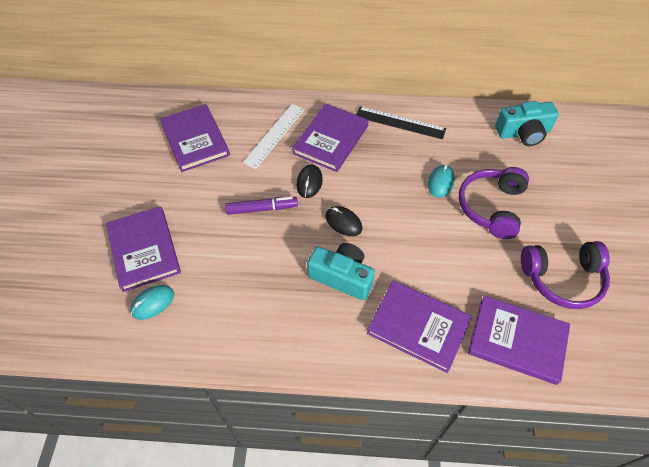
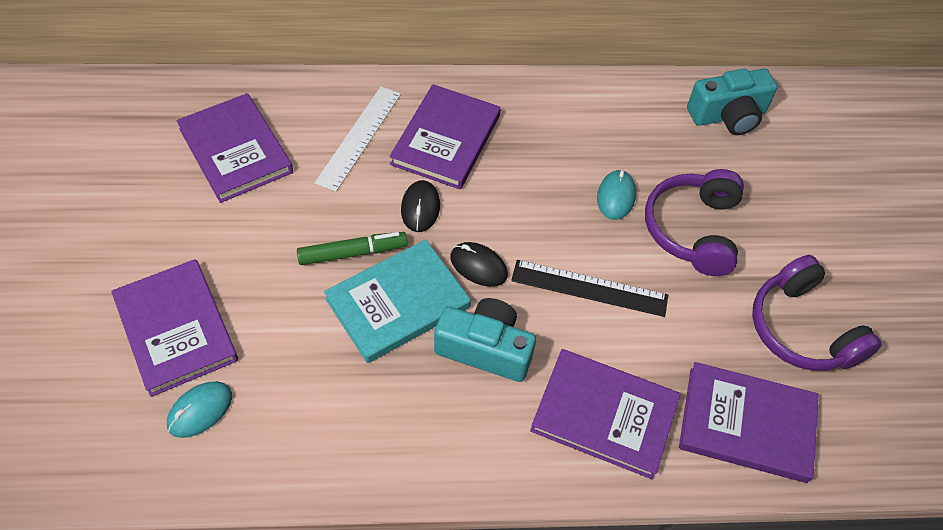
camera: 10 degrees left, 0 degrees up
purple marker [225,197,298,215] -> green marker [297,232,408,265]
black ruler [356,106,446,139] -> black ruler moved to [511,260,668,317]
purple headphones [521,241,610,309] -> purple headphones turned 75 degrees clockwise [752,255,882,371]
none -> turquoise book [324,240,471,363]

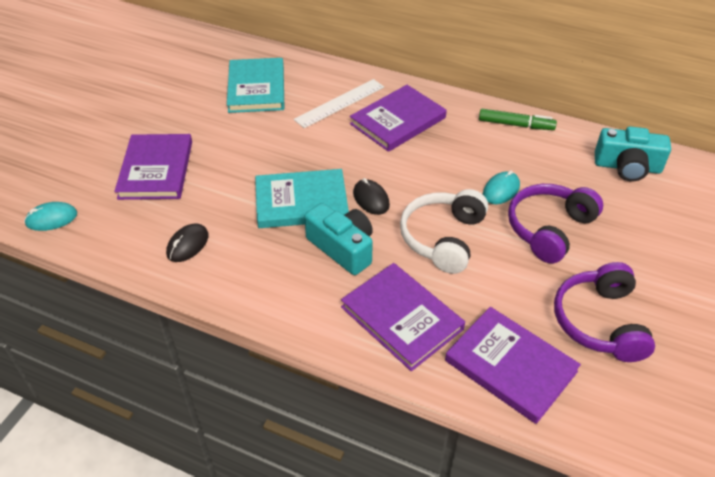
camera: 30 degrees right, 10 degrees down
turquoise mouse [167,381,232,438] -> turquoise mouse moved to [24,202,77,231]
purple book [176,93,293,203] -> turquoise book [227,58,284,113]
green marker [297,232,408,265] -> green marker moved to [479,109,557,130]
black mouse [401,180,440,232] -> black mouse moved to [166,224,209,262]
black ruler [511,260,668,317] -> white headphones [400,189,488,274]

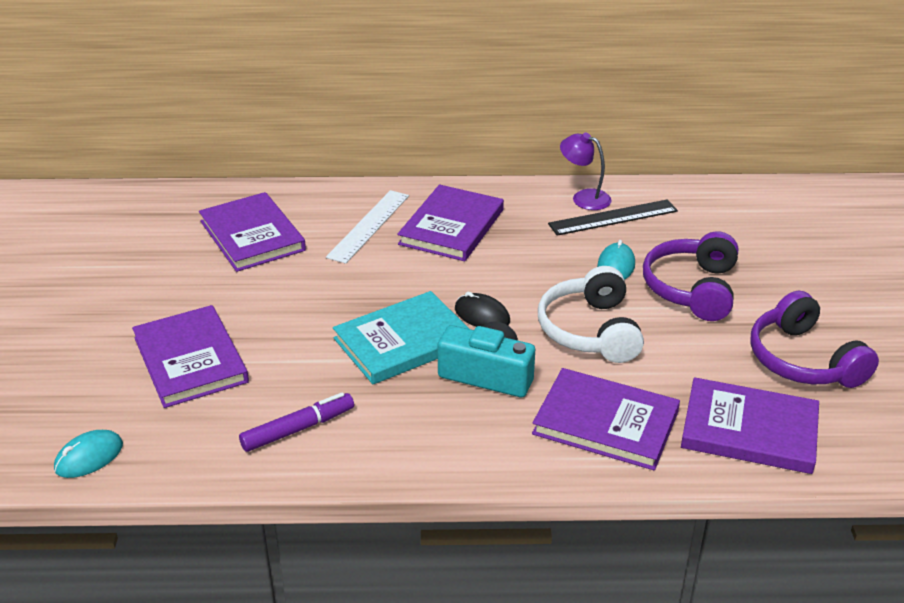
camera: 25 degrees left, 10 degrees down
black mouse [166,224,209,262] -> purple marker [239,392,354,452]
turquoise book [227,58,284,113] -> purple book [199,192,306,272]
green marker [479,109,557,130] -> purple lamp [560,132,611,210]
turquoise camera [595,126,671,181] -> none
none -> black ruler [548,199,678,236]

